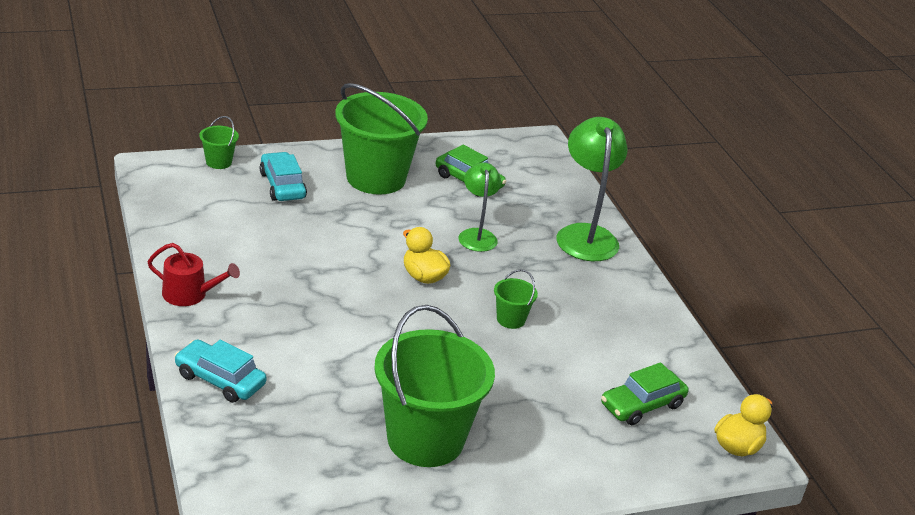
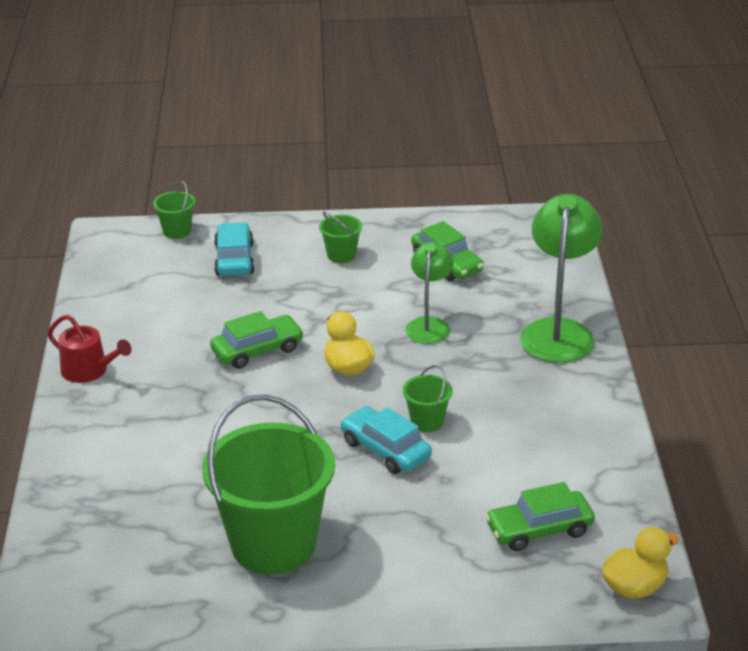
camera: 20 degrees right, 0 degrees up
turquoise car [174,339,267,403] -> turquoise car moved to [340,406,432,474]
green bucket [335,83,428,195] -> green bucket [319,211,362,263], size x0.42
none -> green car [210,311,304,369]

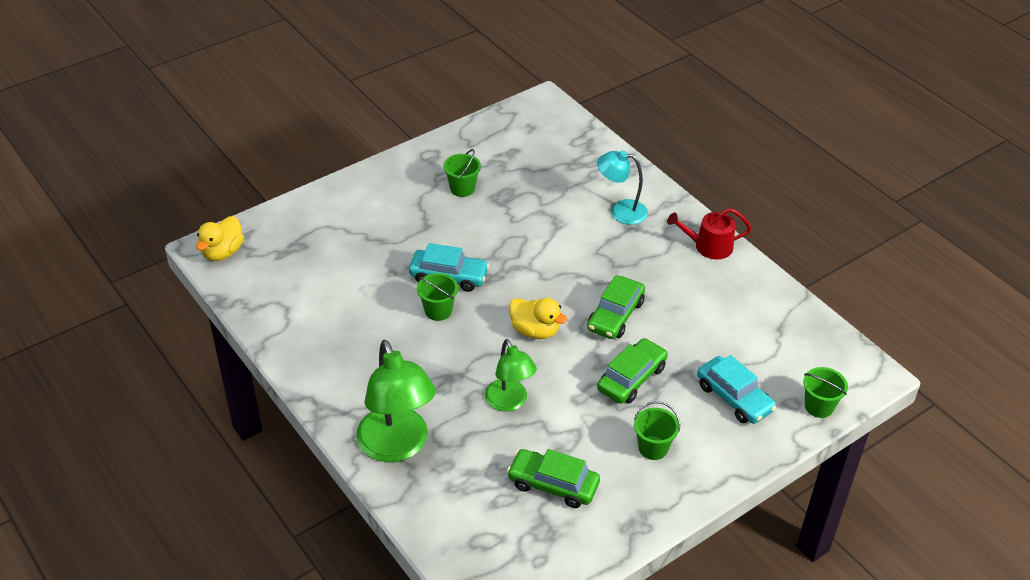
camera: 145 degrees right, 10 degrees up
green bucket [202,395,335,574] -> green bucket [443,149,481,197], size x0.42
green car [485,482,595,551] -> green car moved to [597,338,668,404]
none -> turquoise lamp [597,151,648,225]

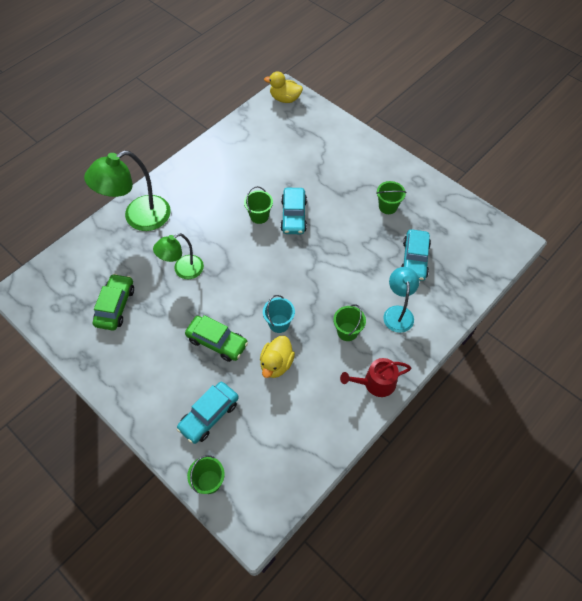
camera: 80 degrees right, 15 degrees up
yellow duck [509,298,568,339] -> yellow duck moved to [260,336,295,378]
green car [587,275,645,339] -> turquoise bucket [263,295,295,333]
green bucket [633,401,680,460] -> green bucket moved to [333,304,366,341]
red watering can [667,208,752,260] -> red watering can turned 90 degrees counterclockwise [340,358,411,397]
none -> turquoise car [401,229,431,281]

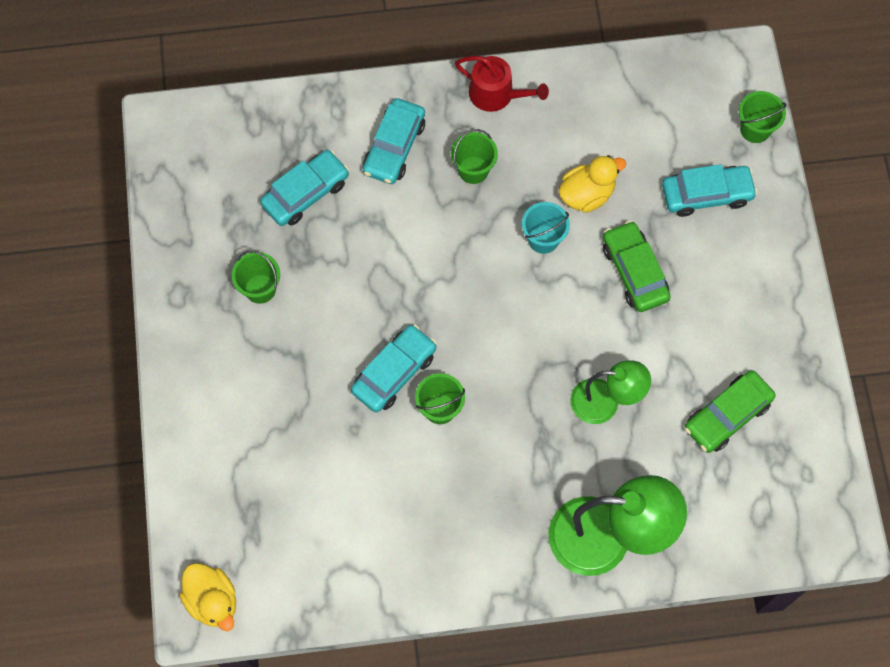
camera: 140 degrees left, 10 degrees up
turquoise lamp [383,267,419,333] -> turquoise car [363,98,425,184]

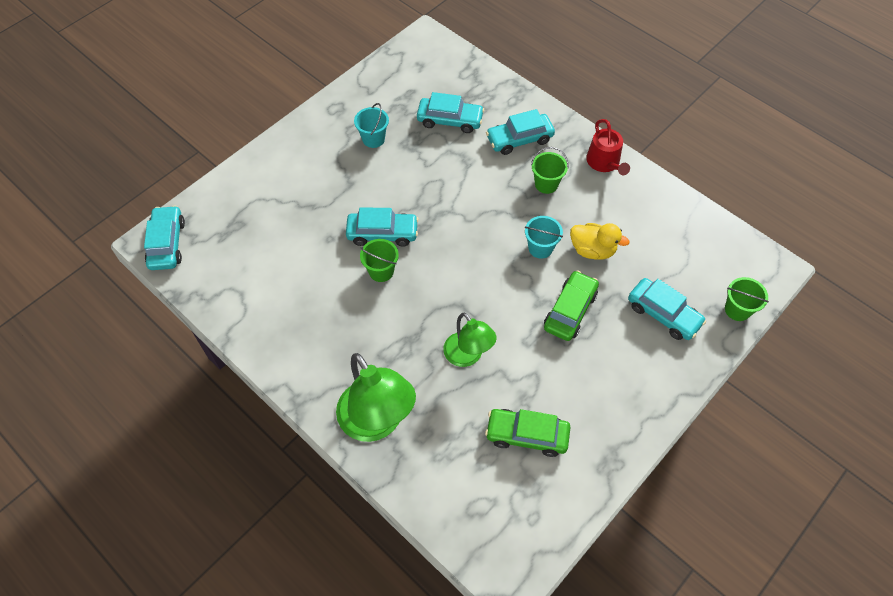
camera: 50 degrees right, 10 degrees down
yellow duck [179,563,236,631] -> turquoise car [144,205,185,270]
green bucket [232,250,280,304] -> turquoise bucket [354,103,389,148]

